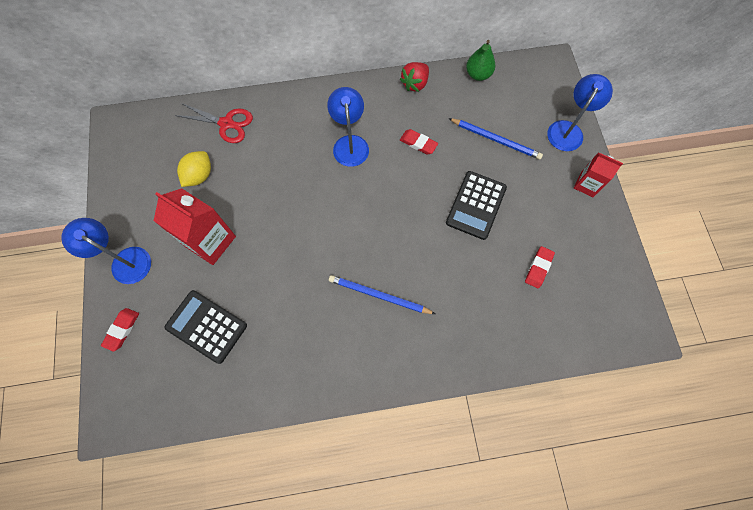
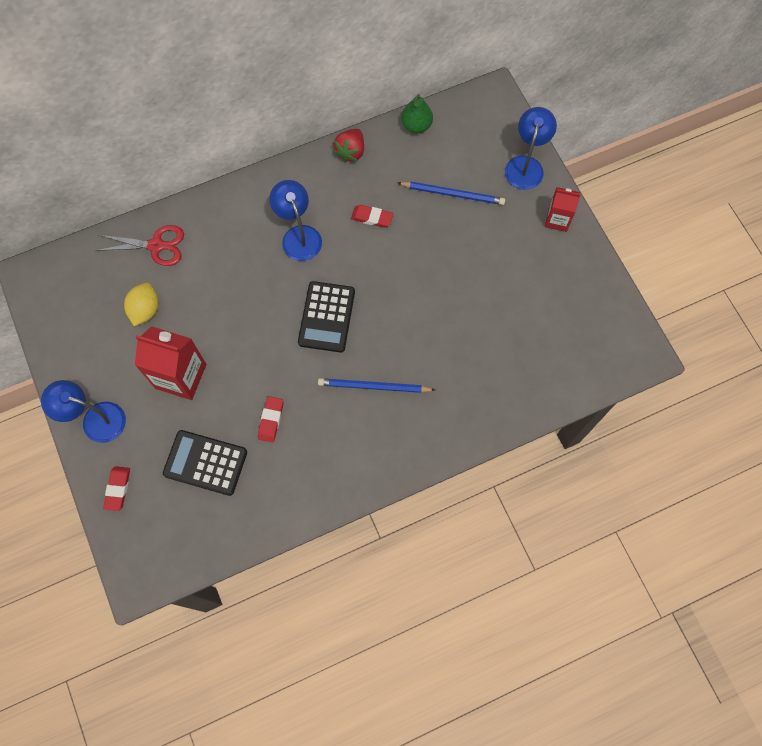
camera: 15 degrees left, 0 degrees up
black calculator [446,171,507,240] -> black calculator moved to [298,281,355,353]
red eraser [525,246,555,288] -> red eraser moved to [258,396,283,443]

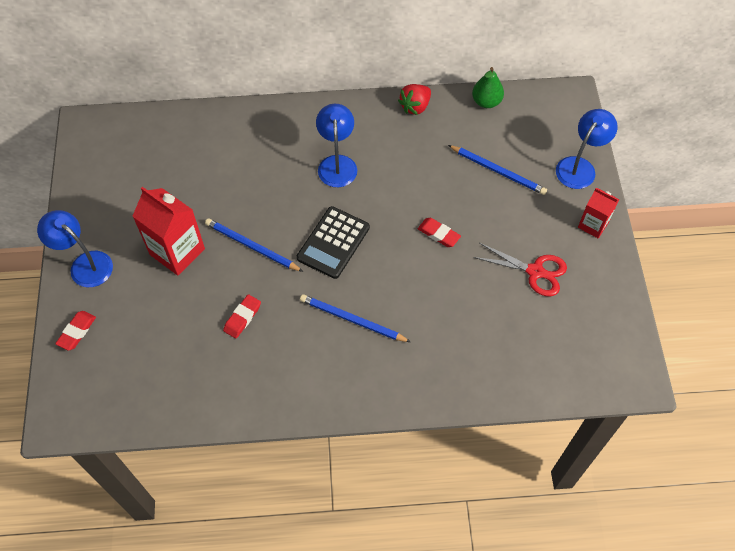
camera: 20 degrees right, 10 degrees down
red scissors [96,225,184,266] -> red scissors moved to [473,243,567,296]
yellow lemon [124,283,159,326] -> none
black calculator [163,430,247,496] -> none
red eraser [351,205,393,228] -> red eraser moved to [418,218,461,247]
none -> blue pencil [205,218,303,272]

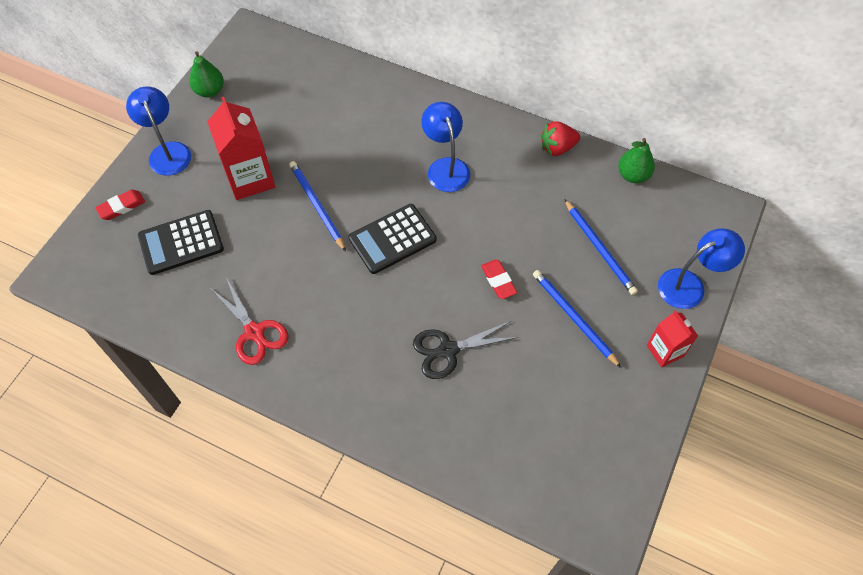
camera: 30 degrees right, 0 degrees up
red eraser [223,294,261,338] -> none
blue pencil [300,294,411,342] -> blue pencil moved to [533,270,621,368]
blue lamp [316,104,357,187] -> blue lamp turned 45 degrees counterclockwise [421,102,470,192]
red scissors [473,243,567,296] -> red scissors moved to [210,277,289,365]
none -> black calculator [138,210,224,275]
none -> green pear [189,51,224,98]
none -> black scissors [413,321,519,379]

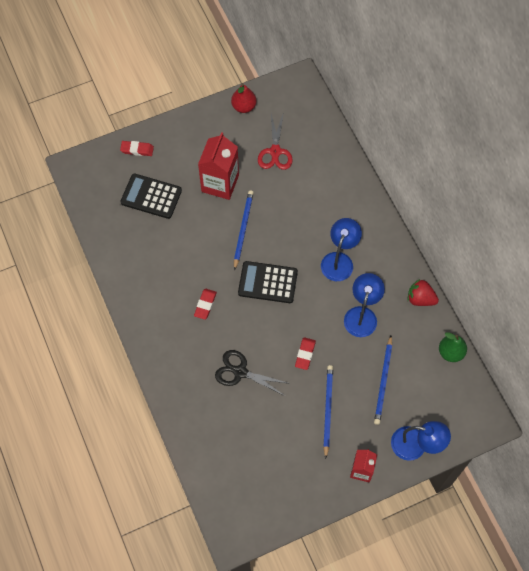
camera: 40 degrees right, 5 degrees up
blue lamp [126,87,191,176] -> blue lamp moved to [344,273,385,337]
green pear [189,51,224,98] -> red pear [231,83,256,113]
red scissors [210,277,289,365] -> red scissors moved to [258,114,293,170]
none -> red eraser [194,289,217,320]

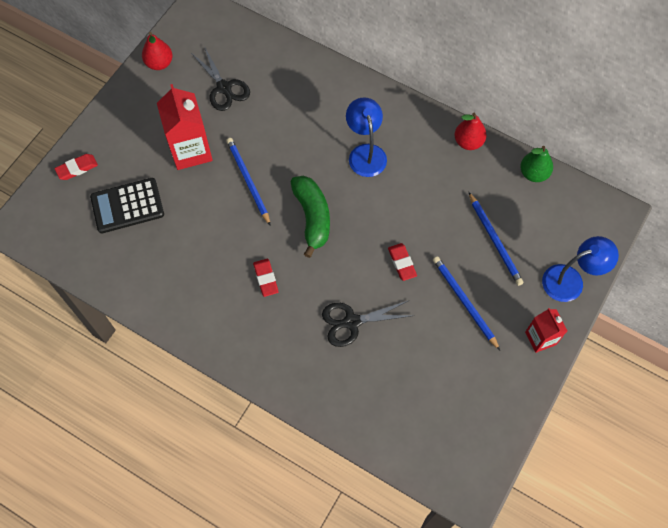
camera: 35 degrees left, 0 degrees up
black calculator [238,261,298,303] -> green banana [291,176,330,258]
red scissors [258,114,293,170] -> black scissors [191,46,250,111]
blue lamp [344,273,385,337] -> none
red strawberry [407,279,439,306] -> red pear [455,113,487,150]

